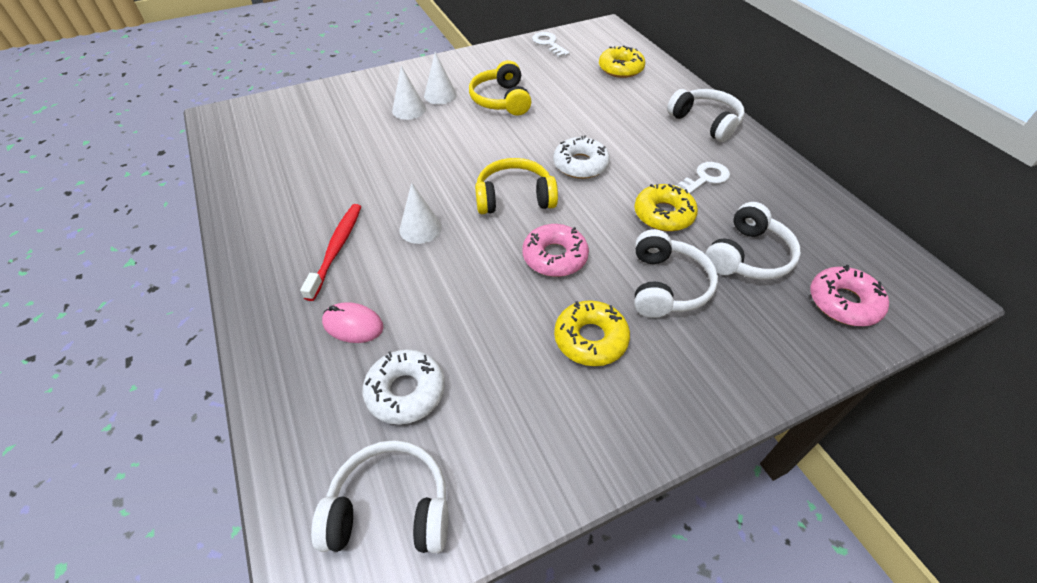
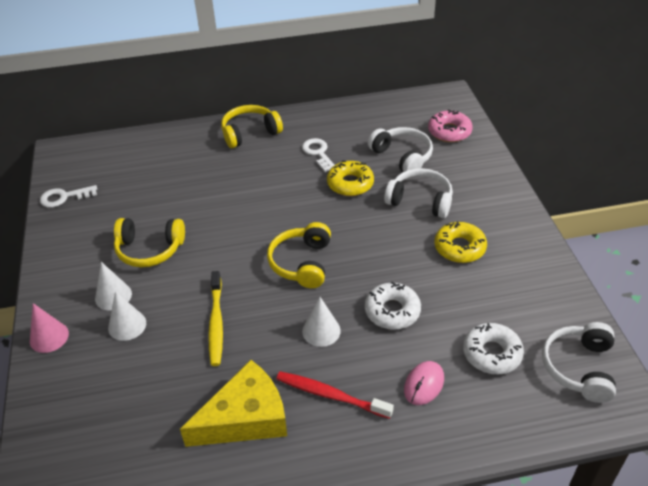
camera: 75 degrees left, 5 degrees down
pink donut [523,224,589,277] -> none
white donut [553,135,610,179] -> white donut moved to [365,282,421,330]
yellow donut [599,45,645,78] -> none
white headphones [667,89,745,142] -> yellow headphones [221,105,283,148]
none -> pink cone [30,303,69,353]
none -> yellow cheese [180,360,287,447]
none -> yellow toothbrush [208,271,223,366]

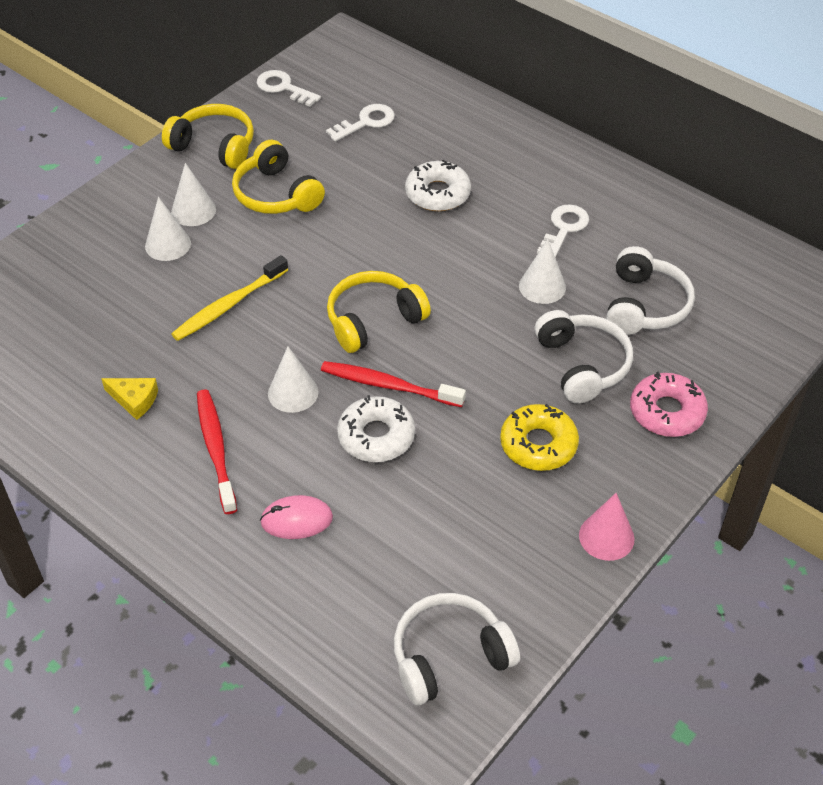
camera: 50 degrees right, 5 degrees up
pink cone [30,303,69,353] -> pink cone moved to [579,493,635,561]
yellow cheese [180,360,287,447] -> yellow cheese [101,378,158,420], size x0.45
yellow headphones [221,105,283,148] -> yellow headphones moved to [162,104,254,169]
yellow donut [327,161,374,196] -> white cone [519,239,566,304]
pink donut [428,109,473,142] -> pink donut moved to [630,371,708,437]
white donut [463,323,524,375] -> white donut moved to [405,159,471,211]
none -> red toothbrush [321,361,466,407]
none -> white key [326,104,395,142]

